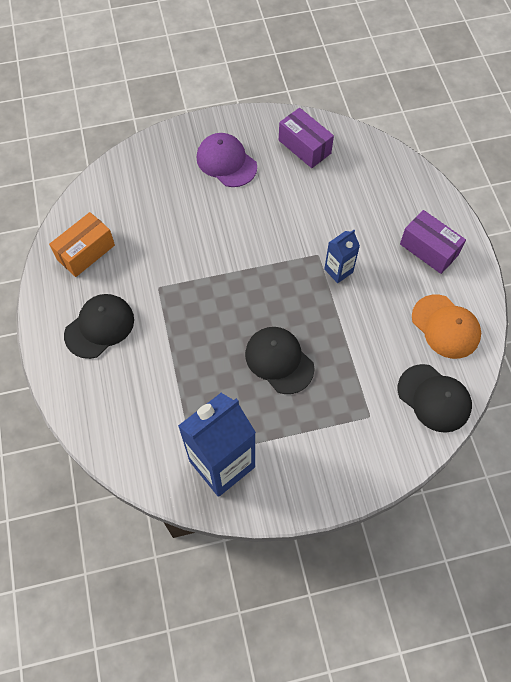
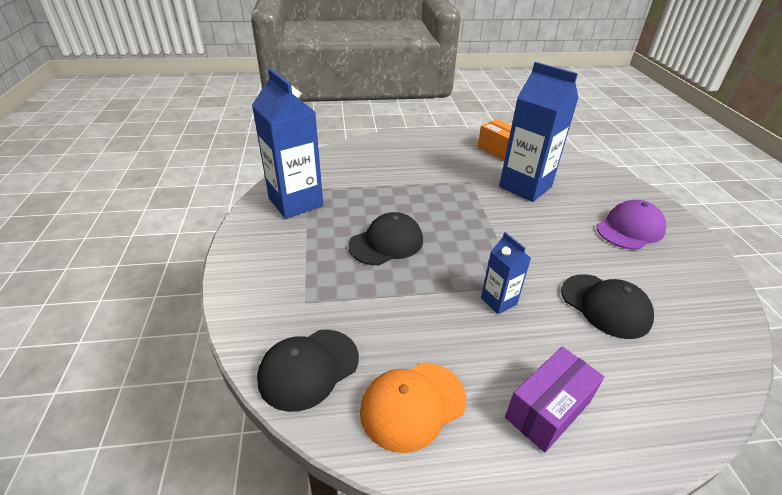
camera: 95 degrees right, 25 degrees down
black cap [64,294,134,359] -> black cap moved to [561,274,654,339]
purple box [279,108,334,168] -> none
none -> blue carton [499,62,579,202]

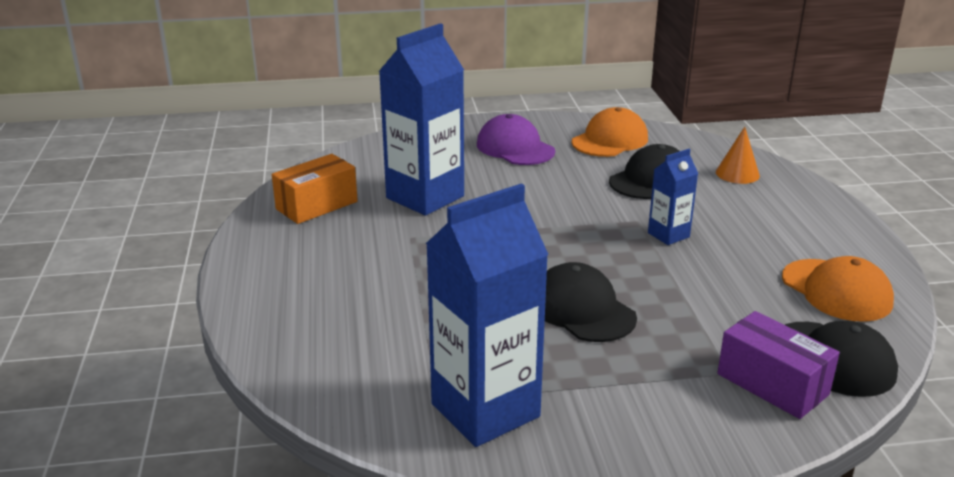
camera: 90 degrees left, 10 degrees down
purple box [505,347,604,452] -> purple box moved to [717,311,840,419]
none -> orange cap [571,107,648,157]
none -> orange cone [716,127,760,184]

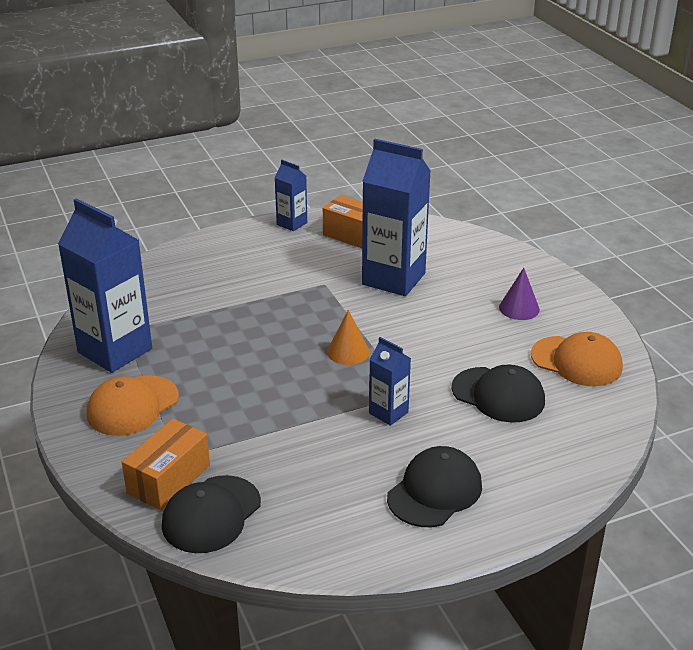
camera: 75 degrees right, 5 degrees up
purple cap [477,114,555,165] -> purple cone [499,268,540,320]
black cap [545,262,637,342] -> black cap moved to [387,446,482,527]
orange cone [716,127,760,184] -> orange cone moved to [327,310,370,365]
purple box [717,311,840,419] -> orange box [122,419,210,510]
orange cap [782,256,894,322] -> orange cap moved to [87,375,179,436]
none -> blue carton [275,160,307,231]

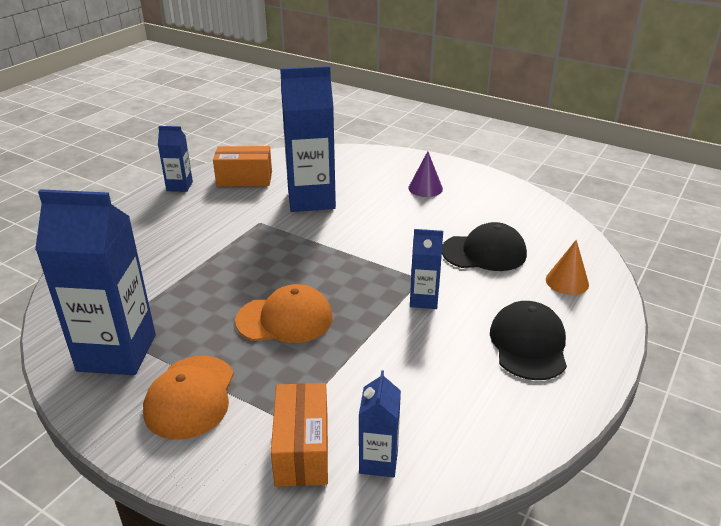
camera: 35 degrees left, 0 degrees up
black cap [162,475,261,553] -> blue carton [359,370,401,477]
orange cone [327,310,370,365] -> orange cone moved to [546,240,589,295]
orange cap [531,332,623,386] -> orange cap moved to [235,284,333,343]

